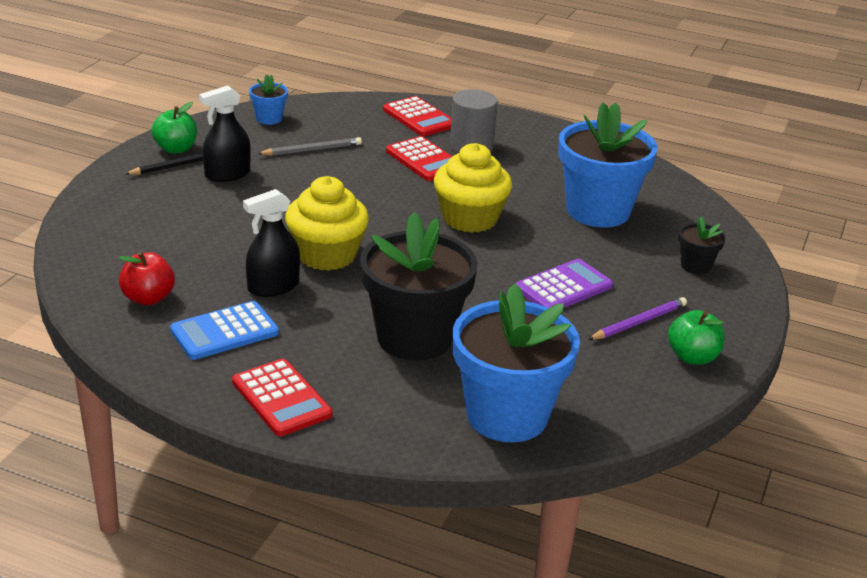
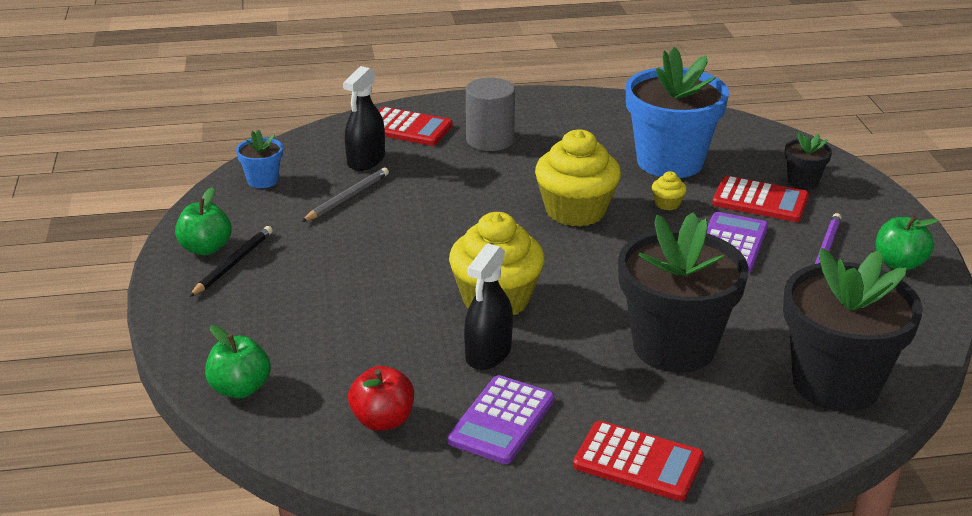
camera: 30 degrees left, 0 degrees up
blue calculator [170,301,279,360] -> purple calculator [447,375,554,464]
black spray bottle [199,86,251,182] -> black spray bottle moved to [343,66,385,171]
red calculator [386,136,453,181] -> red calculator moved to [712,176,809,222]
blue flower pot [453,283,580,443] -> black flower pot [783,248,923,412]
none -> green apple [205,325,271,399]
none -> yellow cupcake [652,171,687,210]

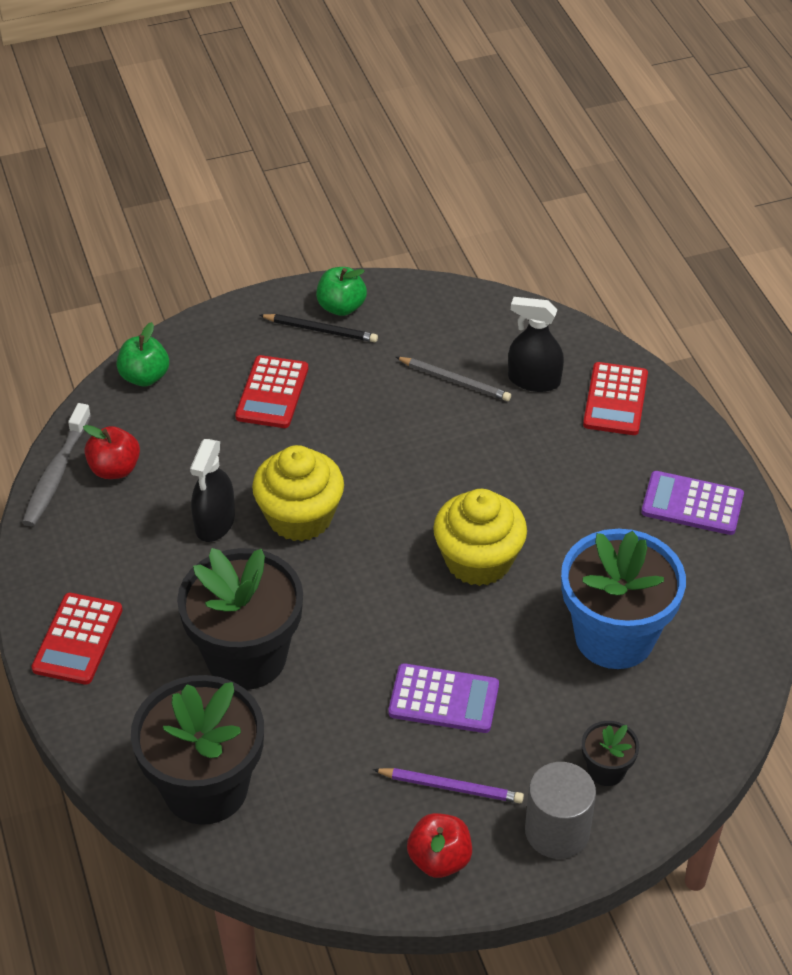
camera: 80 degrees right, 15 degrees up
blue flower pot [236,130,283,188] -> none
purple calculator [447,375,554,464] -> purple calculator moved to [641,471,744,535]
black spray bottle [464,243,513,370] -> black spray bottle turned 90 degrees counterclockwise [190,439,235,542]
grey cylinder [466,78,515,151] -> grey cylinder moved to [525,762,596,859]
yellow cupcake [652,171,687,210] -> none
red calculator [712,176,809,222] -> red calculator moved to [235,355,308,428]
green apple [876,215,938,271] -> red apple [407,813,472,878]
none -> grey toothbrush [22,403,91,526]

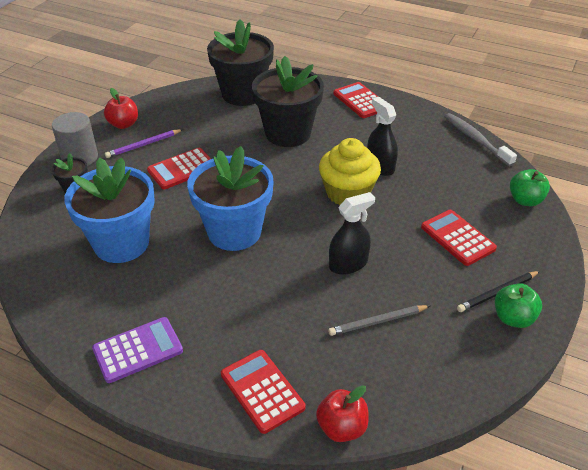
camera: 135 degrees right, 5 degrees down
red apple [83,425,140,479] -> red apple moved to [316,385,369,442]
purple calculator [389,663,499,733] -> red calculator [147,148,211,189]
yellow cupcake [433,489,527,586] -> blue flower pot [187,146,274,251]
black spray bottle [508,297,564,392] -> black spray bottle moved to [329,192,375,275]

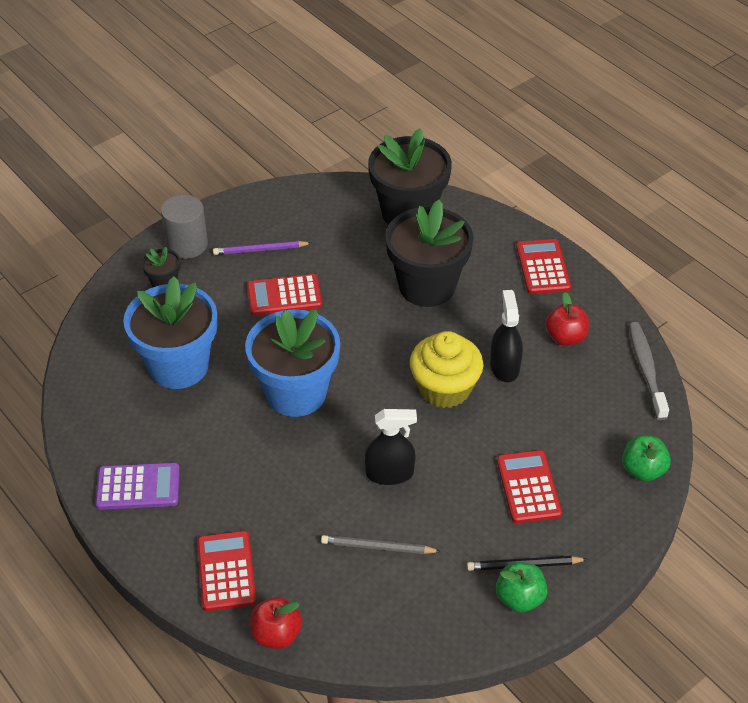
camera: 25 degrees right, 5 degrees up
red apple [104,88,138,129] -> red apple moved to [545,292,589,346]

